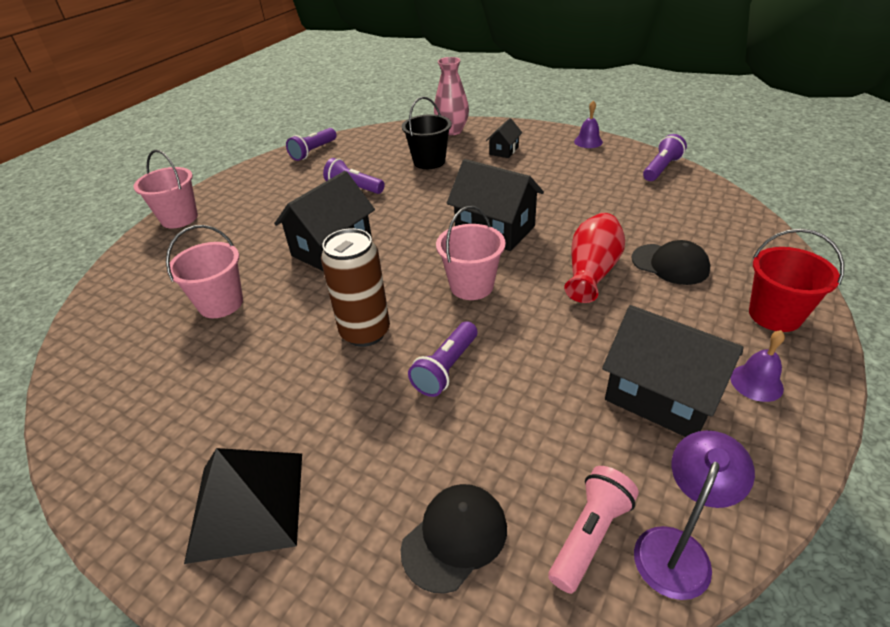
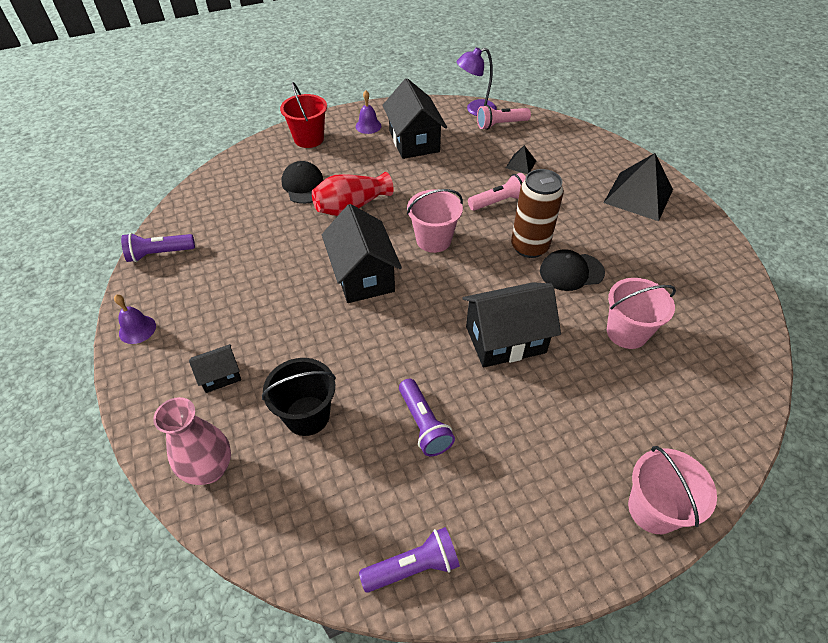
camera: 145 degrees left, 10 degrees up
black cap [401,484,507,594] -> black cap moved to [540,249,605,291]
purple flashlight [408,321,477,397] -> pink flashlight [468,173,526,211]
none -> black pyramid [506,145,536,174]

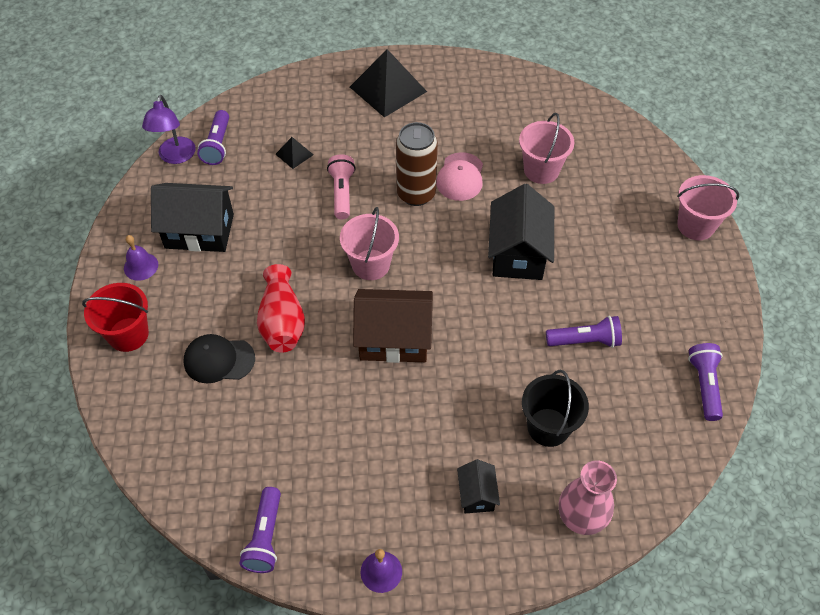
camera: 70 degrees left, 5 degrees up
black house [322,204,402,303] -> brown house [353,289,433,363]
pink flashlight [477,105,531,130] -> purple flashlight [197,110,229,165]
black cap [540,249,605,291] -> pink cap [436,152,483,201]

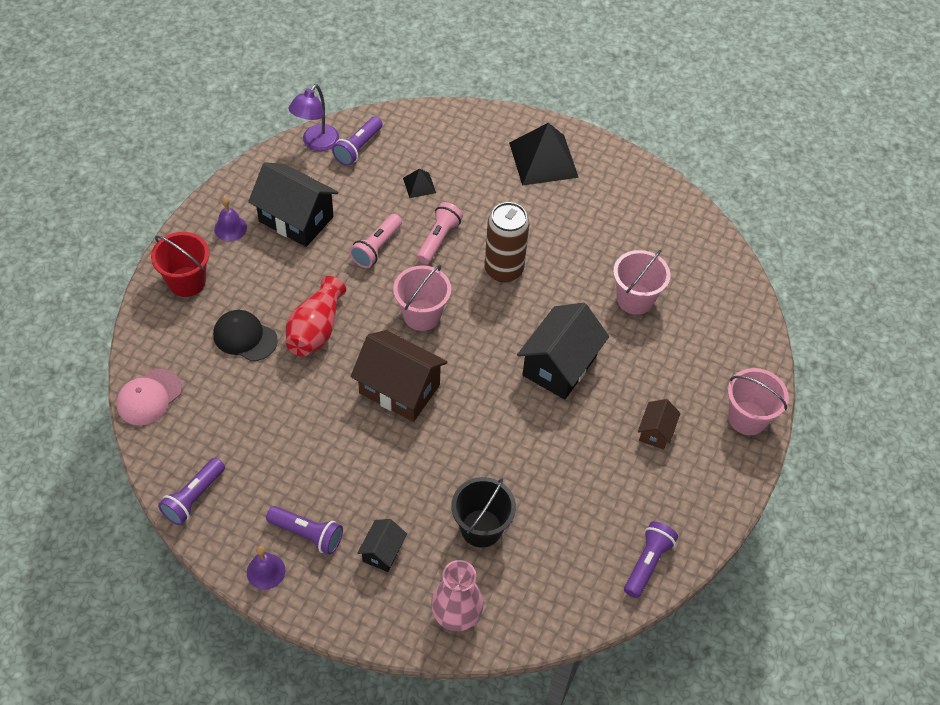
camera: 25 degrees right, 0 degrees up
pink cap [436,152,483,201] -> pink cap moved to [116,369,182,425]
purple flashlight [546,316,622,348] -> purple flashlight moved to [266,506,343,555]
none -> pink flashlight [349,214,402,268]
none -> brown house [638,399,681,450]

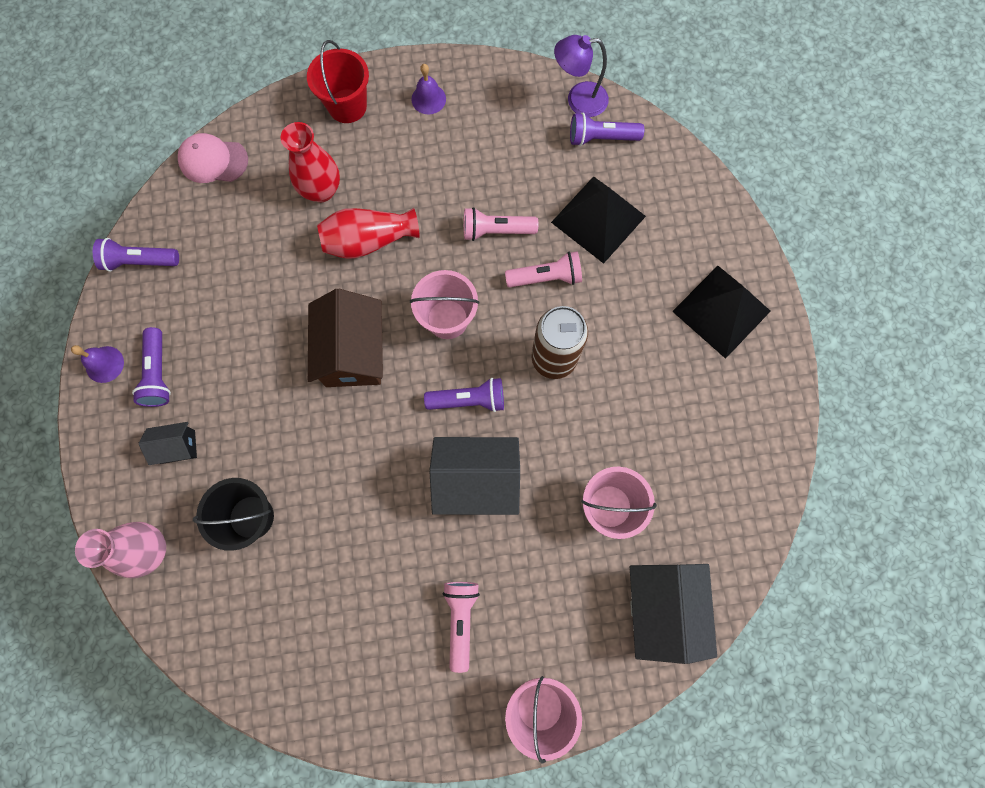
camera: 60 degrees right, 20 degrees up
black cap [213,310,278,361] -> red vase [281,122,340,202]
black house [248,162,338,247] -> black house moved to [630,564,717,664]
black pyramid [403,168,436,198] -> black pyramid [551,176,646,264], size x2.14
purple flashlight [624,521,678,598] -> purple flashlight moved to [424,378,504,412]
brown house [638,399,681,450] -> pink flashlight [443,582,480,673]

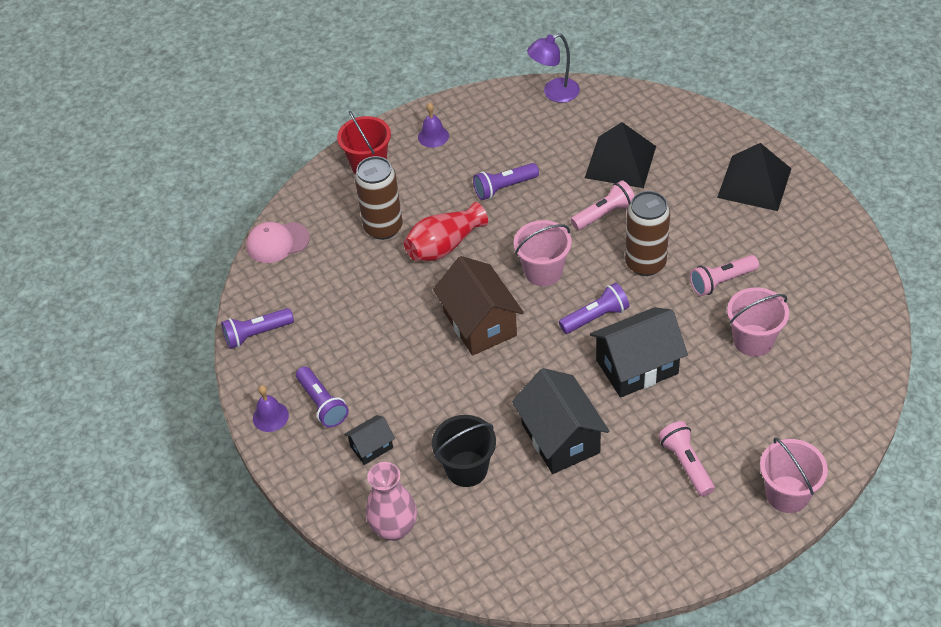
camera: 20 degrees left, 25 degrees down
red vase [281,122,340,202] -> brown can [355,156,403,240]
pink flashlight [464,207,538,241] -> pink flashlight moved to [690,255,759,296]
purple flashlight [570,113,644,146] -> purple flashlight moved to [473,163,539,200]
black house [630,564,717,664] -> black house moved to [512,368,609,474]

